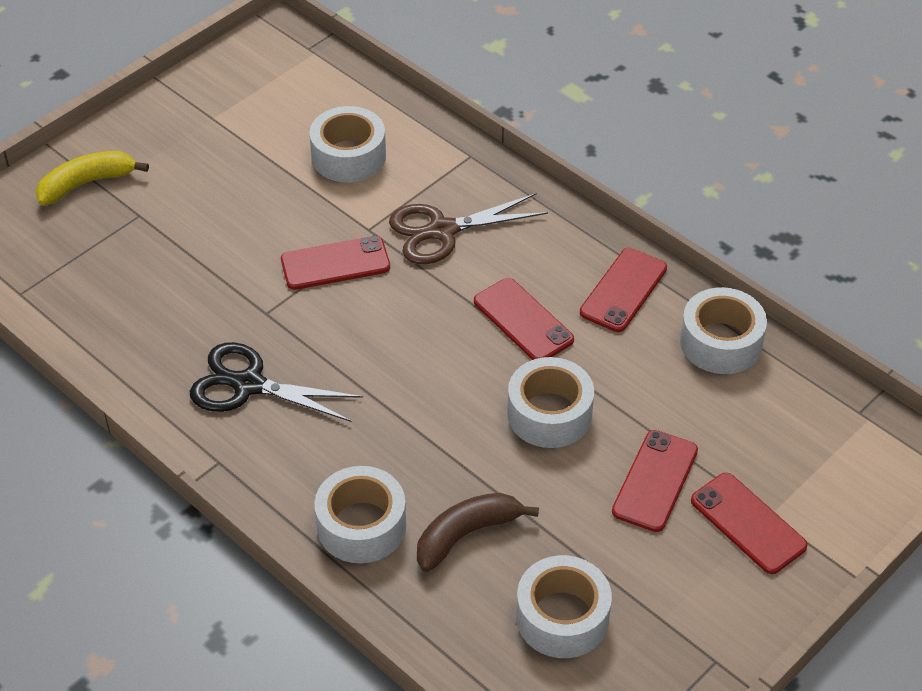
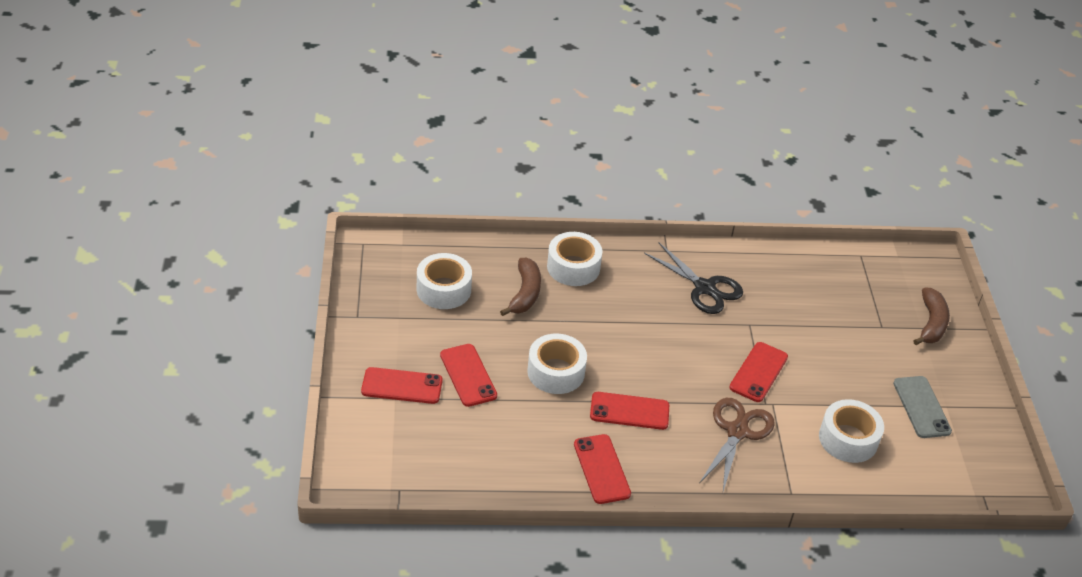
camera: 130 degrees right, 5 degrees down
yellow banana [36,151,149,205] -> brown banana [913,287,950,345]
black scissors [190,342,363,422] -> black scissors turned 75 degrees clockwise [644,243,743,314]
white tape [680,287,767,374] -> none
none -> grey phone [893,376,952,438]

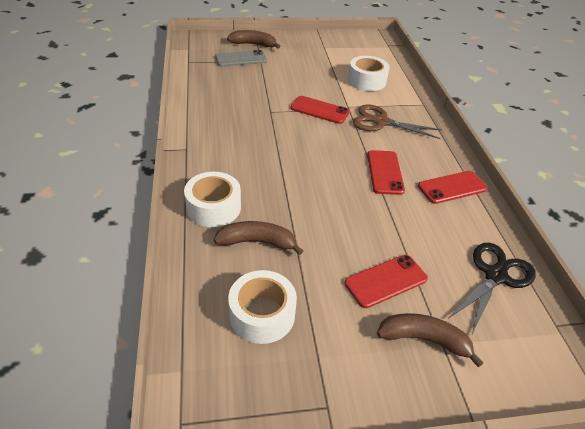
camera: 95 degrees left, 0 degrees up
red phone [361,367,443,404] -> brown banana [377,313,483,367]
white tape [527,333,587,394] -> none
black scissors [644,243,743,314] -> black scissors moved to [448,242,536,334]
grey phone [893,376,952,438] -> grey phone moved to [215,50,267,67]

